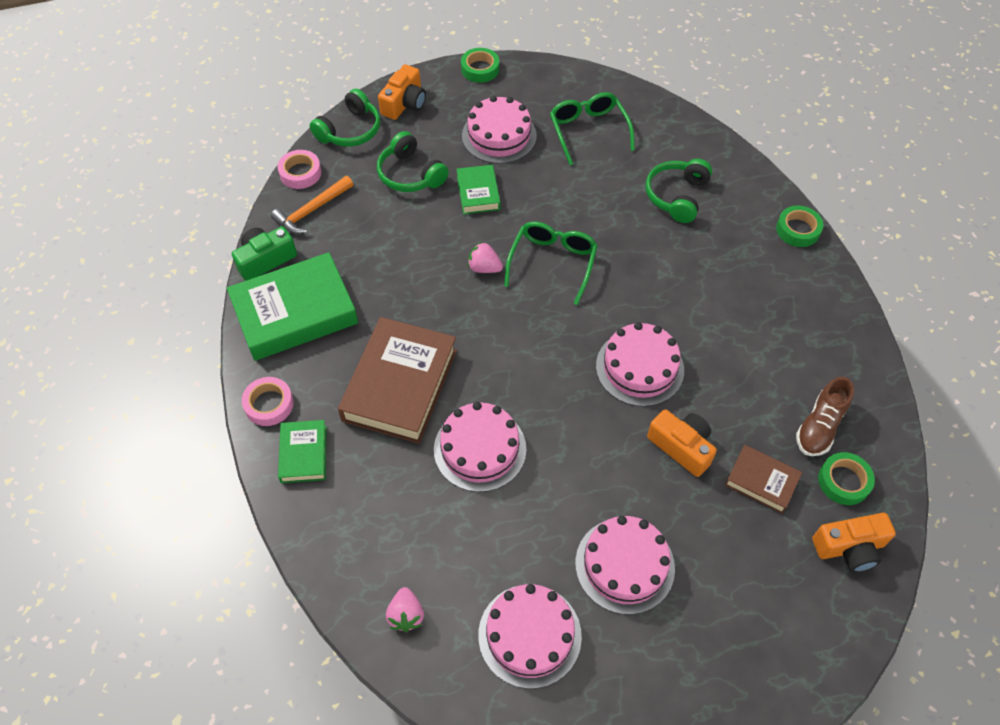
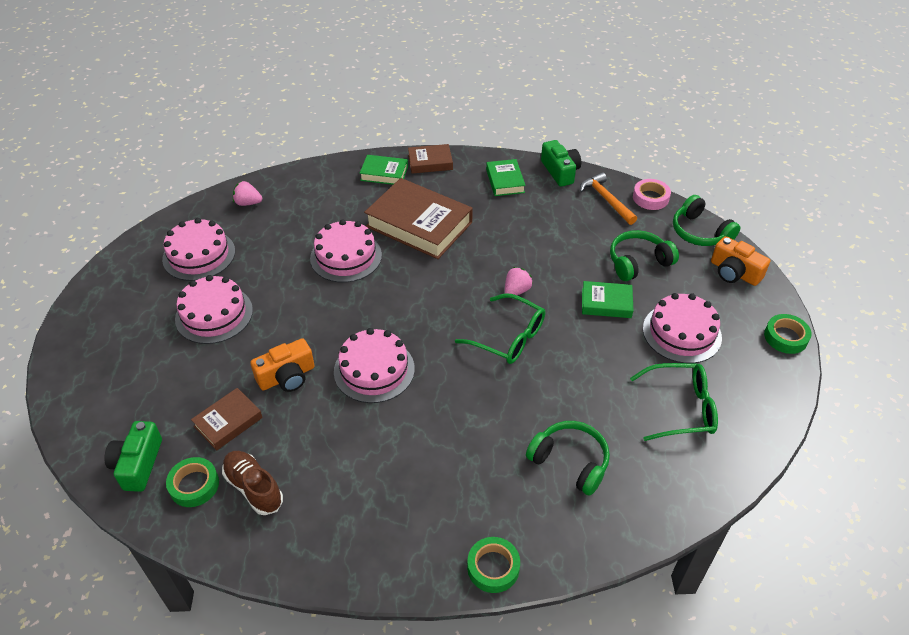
camera: 105 degrees right, 10 degrees down
green book [227,252,358,361] -> green book [486,159,526,196], size x0.52
pink tape [242,377,294,426] -> brown book [408,144,453,174]
orange camera [812,513,896,572] -> green camera [104,421,162,492]

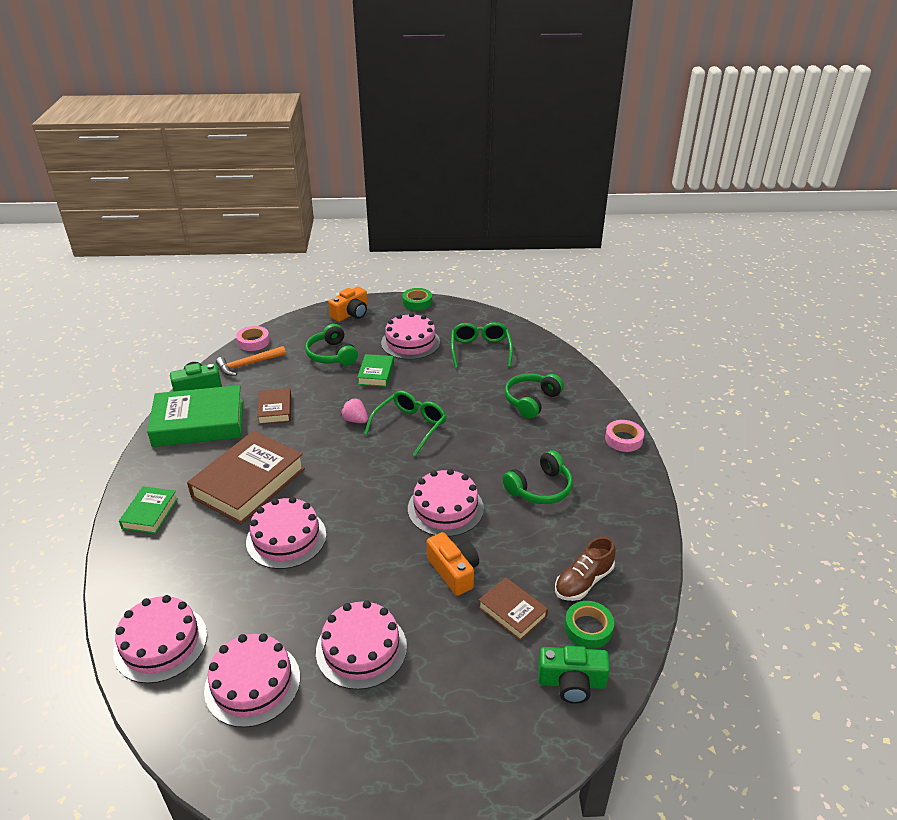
camera: 90 degrees left, 10 degrees down
pink strawberry [233,181,262,206] -> pink cake [113,595,207,683]
brown book [408,144,453,174] -> brown book moved to [257,388,291,425]
green tape [467,537,520,593] -> pink tape [605,420,644,452]
green book [486,159,526,196] -> green book [147,385,243,447], size x1.94
green headphones [673,195,740,246] -> green headphones moved to [503,450,573,504]

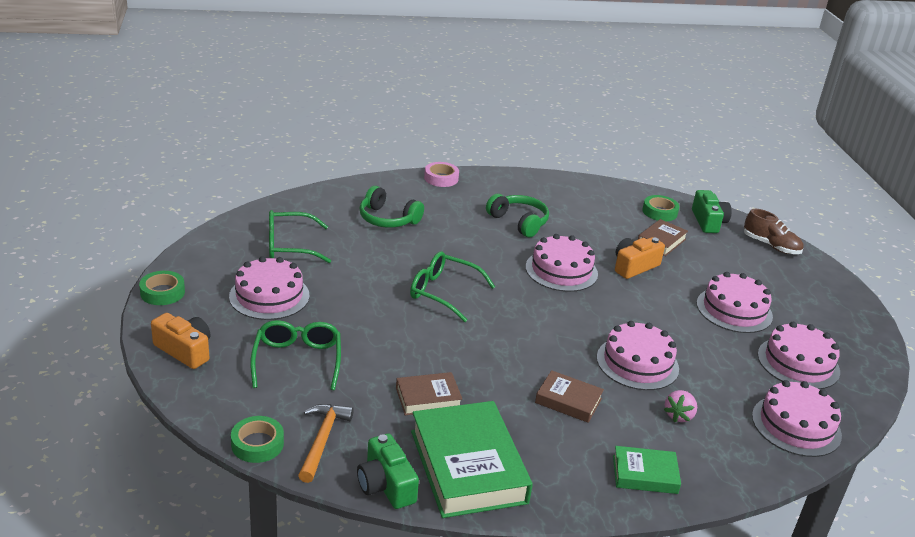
camera: 100 degrees left, 5 degrees down
brown book [187,431,305,524] -> brown book [535,370,604,423], size x0.52
orange hammer [216,346,286,376] -> orange hammer turned 135 degrees counterclockwise [298,404,354,483]
pink tape [236,326,270,351] -> green tape [231,416,284,463]
green headphones [305,324,358,366] -> green glasses [250,320,341,390]
pink strawberry [341,398,368,423] -> pink strawberry moved to [664,390,697,422]
green book [357,354,394,387] -> none
brown shoe [555,537,616,601] -> brown shoe moved to [744,209,803,254]

